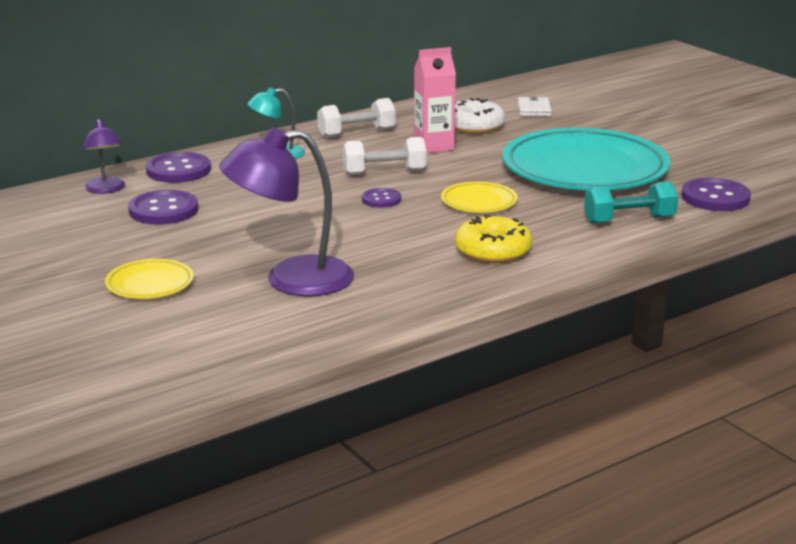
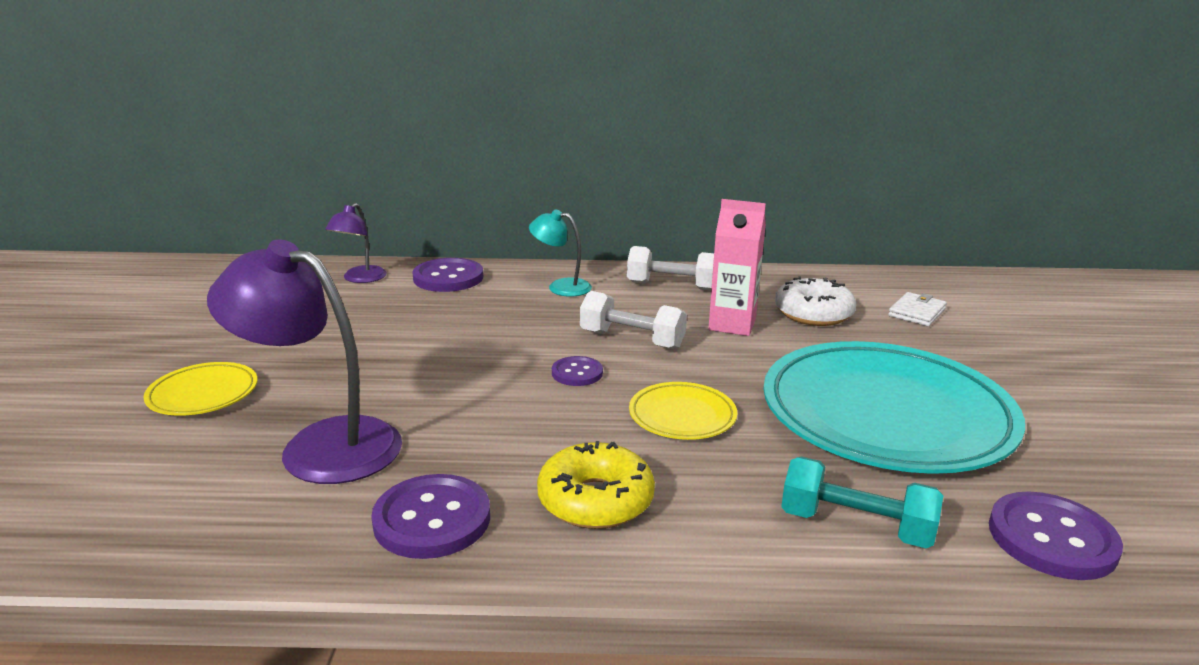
camera: 35 degrees right, 0 degrees up
purple button [128,190,198,225] -> purple button moved to [371,474,490,559]

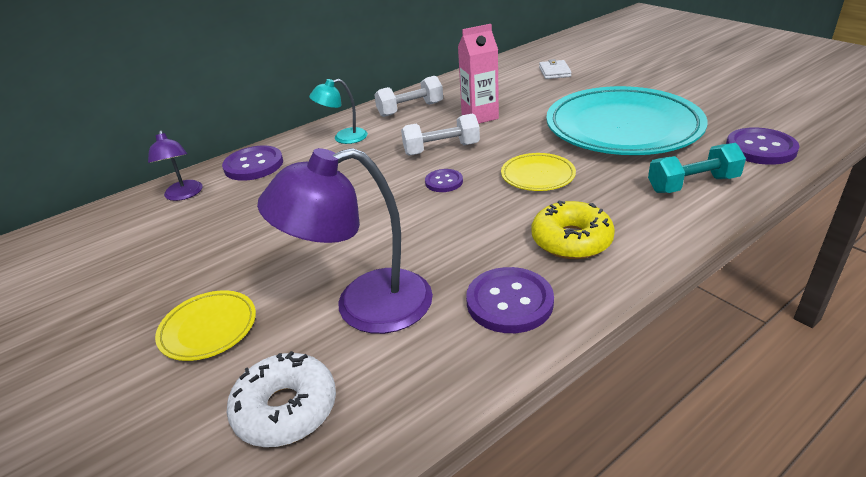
camera: 35 degrees left, 10 degrees up
white donut [775,276,856,326] -> white donut moved to [227,351,336,447]

